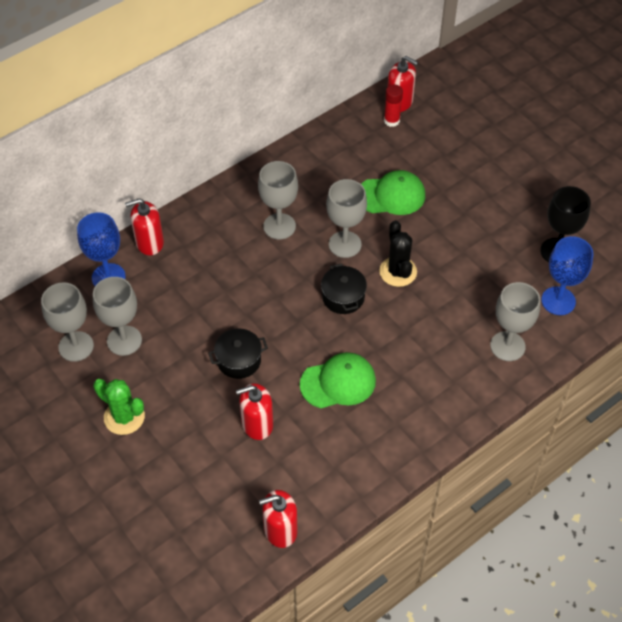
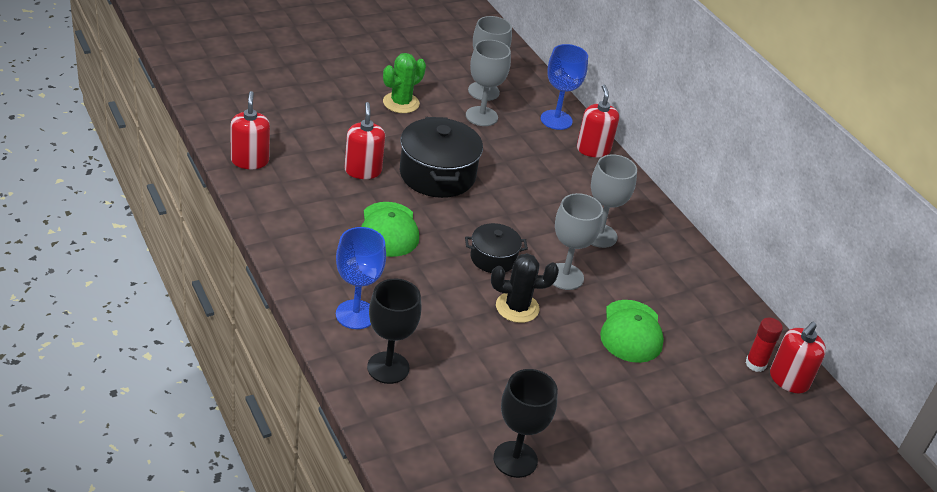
camera: 95 degrees right, 15 degrees down
black pot [208,329,268,379] -> black pot [400,117,483,198], size x1.76
grey goblet [490,282,540,361] -> black goblet [367,279,421,384]
blue goblet [541,236,593,315] -> blue goblet moved to [336,227,386,329]

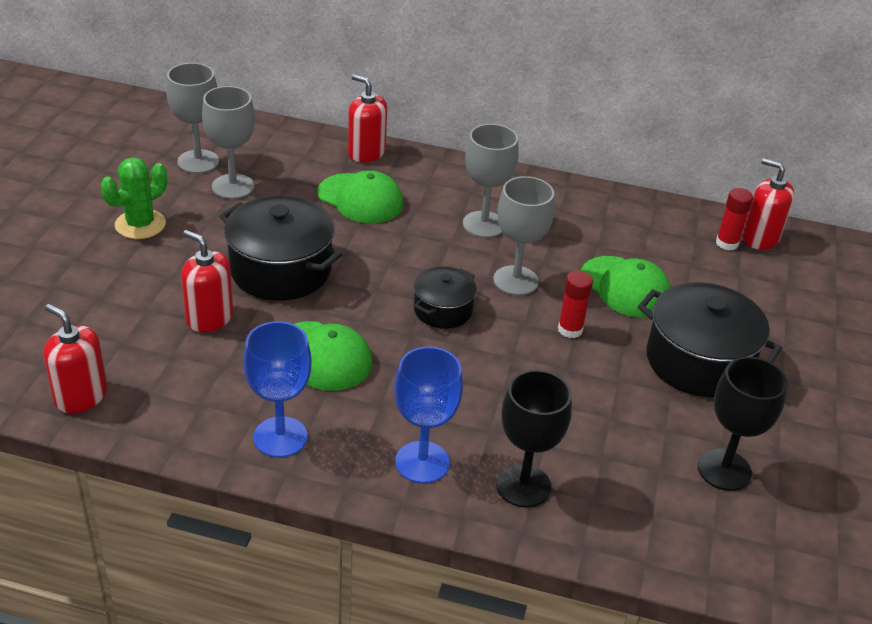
camera: 45 degrees left, 0 degrees up
green cactus [383,53,426,113] -> green cactus turned 45 degrees clockwise [101,157,167,239]
black cactus [491,253,559,323] -> none
blue goblet [540,44,588,130] -> blue goblet moved to [243,321,312,458]
red soap dispenser [770,322,826,393] -> red soap dispenser turned 135 degrees clockwise [743,158,794,250]
none -> green cap [318,170,403,223]
none -> red glue stick [558,270,593,338]
none -> black pot [638,282,782,397]

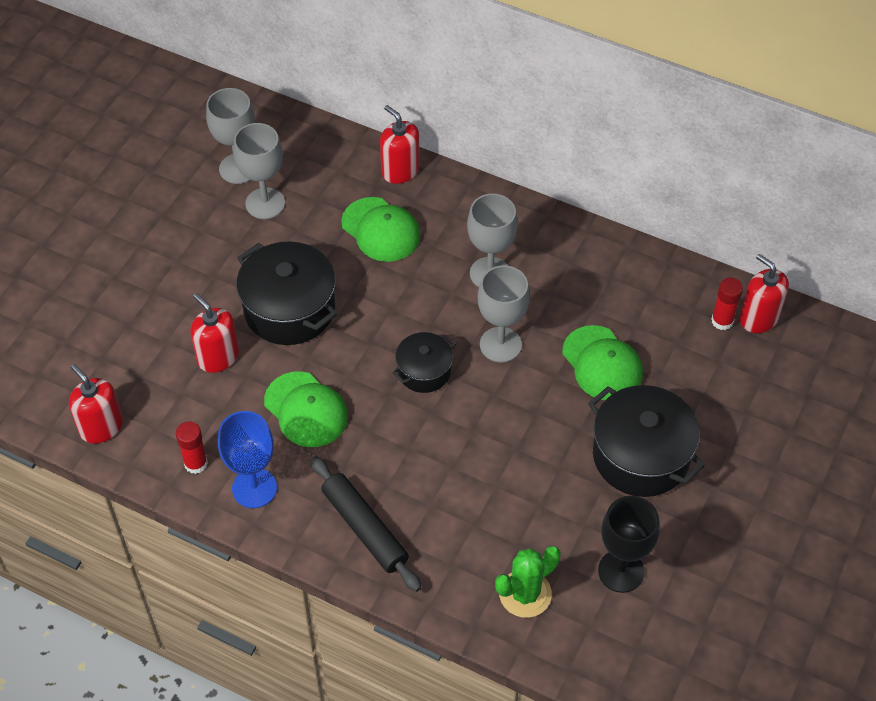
camera: 15 degrees right, 15 degrees up
green cactus [101,157,167,239] -> green cactus moved to [495,546,561,618]
blue goblet [394,346,463,483] -> black rolling pin [310,456,421,592]
black goblet [496,370,572,508] -> none
red glue stick [558,270,593,338] -> red glue stick moved to [176,421,208,474]

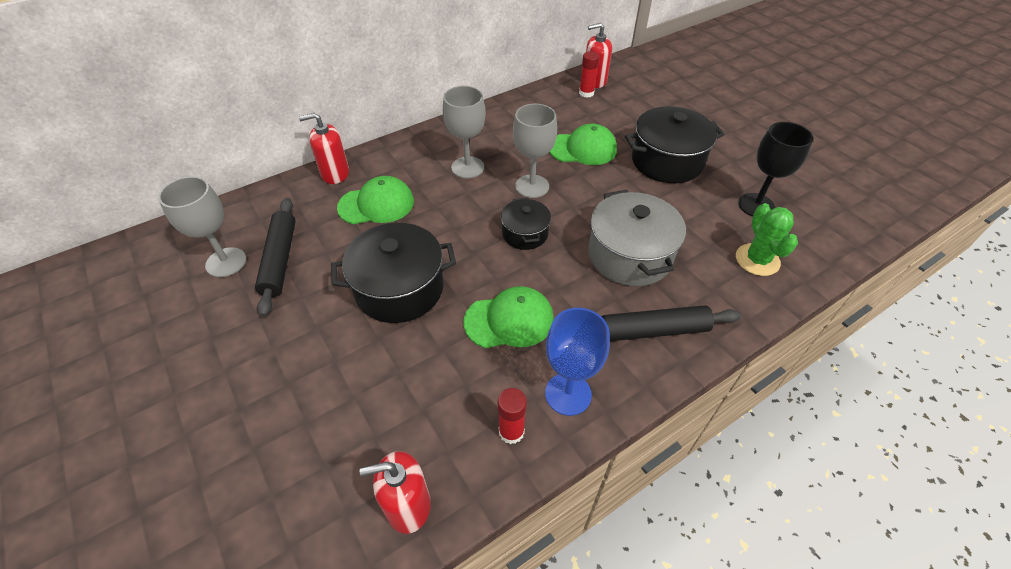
camera: 60 degrees left, 5 degrees down
red soap dispenser [190,293,239,373] -> none
grey goblet [233,123,285,219] -> black rolling pin [255,198,296,317]
none -> grey pot [588,190,686,286]

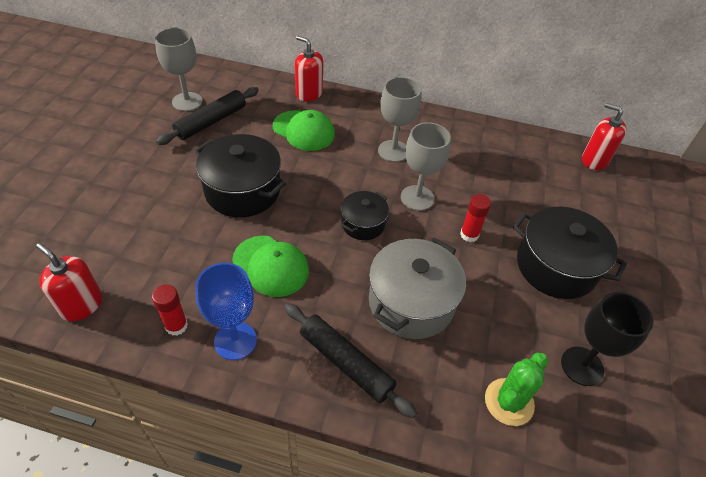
camera: 45 degrees right, 0 degrees up
green cap [549,124,617,165] -> none
red glue stick [579,51,600,98] -> red glue stick moved to [460,194,491,242]

